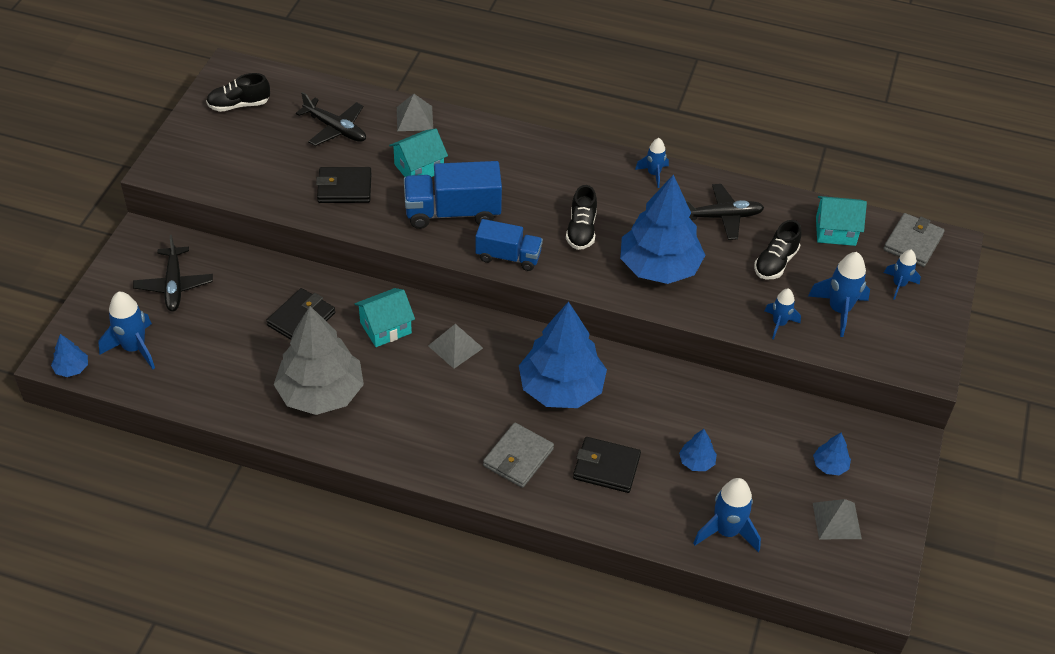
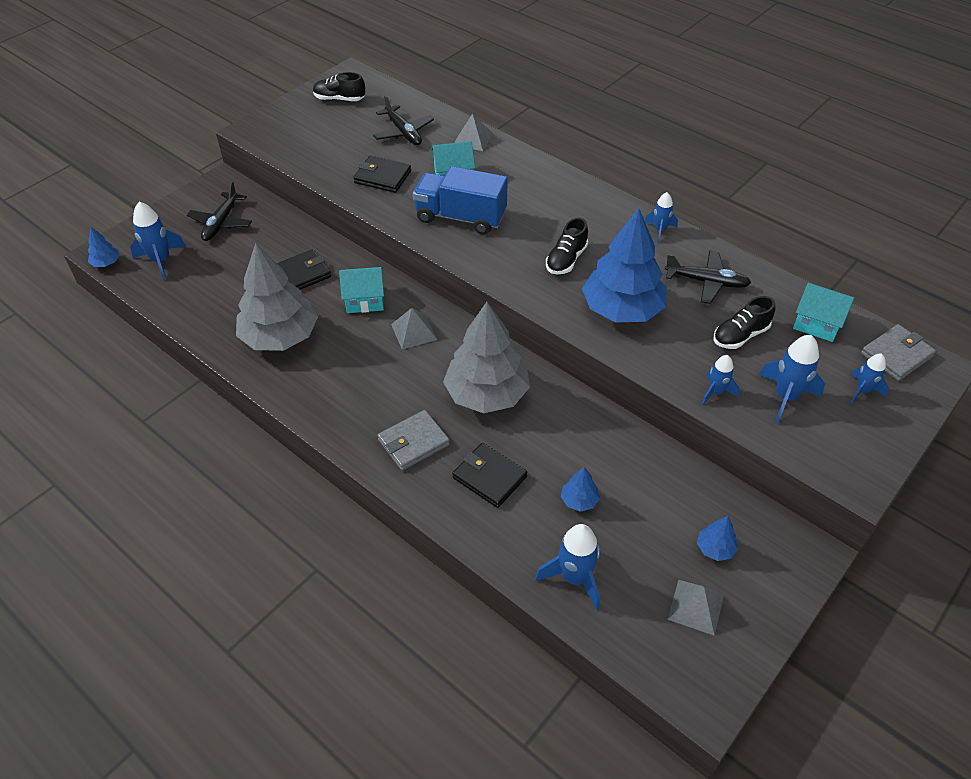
camera: 25 degrees right, 0 degrees up
blue truck [475,219,543,271] -> none
blue tree [519,301,607,408] -> grey tree [443,302,530,413]

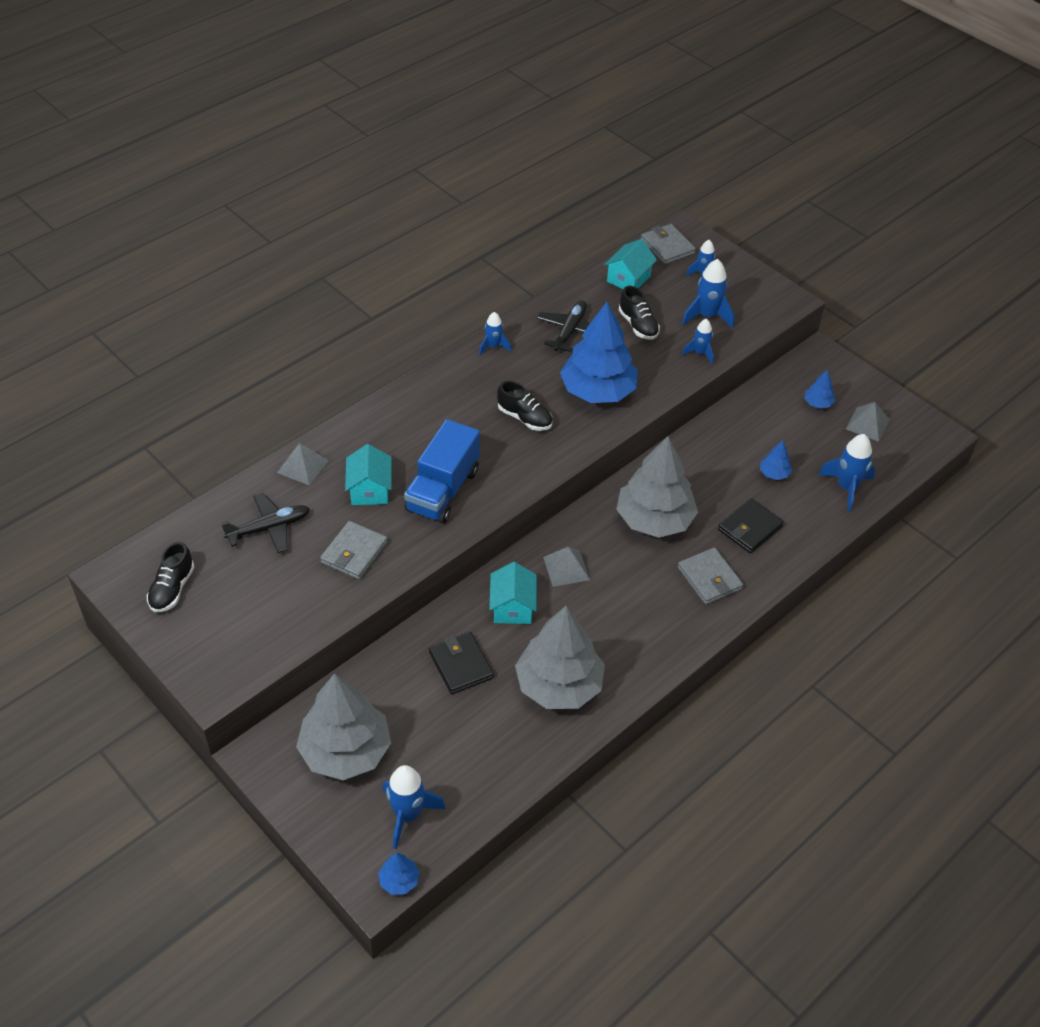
camera: 85 degrees left, 0 degrees up
black plane [187,181,252,241] -> grey tree [296,673,391,780]
black wallet [353,156,411,193] -> grey wallet [320,521,388,580]

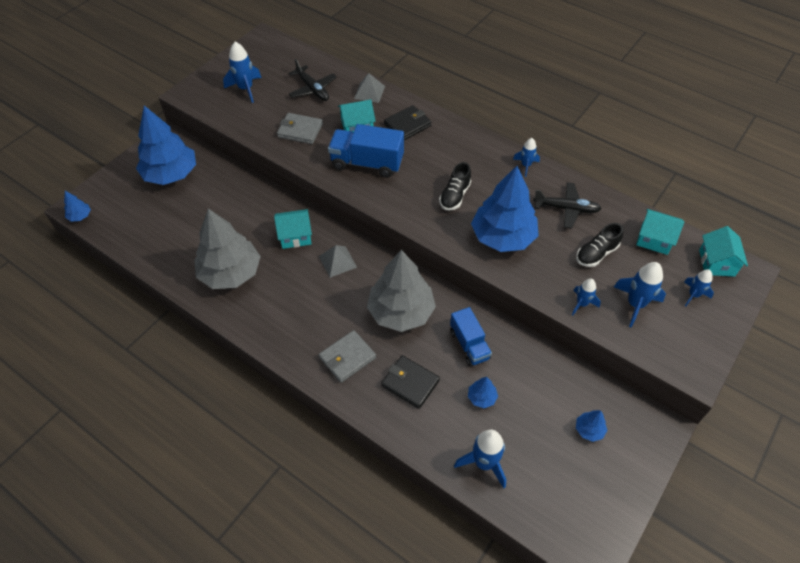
camera: 80 degrees right, 5 degrees up
black shoe [147,542,194,612] -> none
grey tree [296,673,391,780] -> blue tree [136,105,196,185]
blue rocket [383,765,446,849] -> blue rocket moved to [223,42,262,103]
black wallet [429,632,494,694] -> black wallet moved to [384,105,431,140]
grey wallet [641,224,696,264] -> turquoise house [699,226,748,277]
grey pyramid [846,402,890,442] -> none
none -> blue truck [450,307,492,366]

